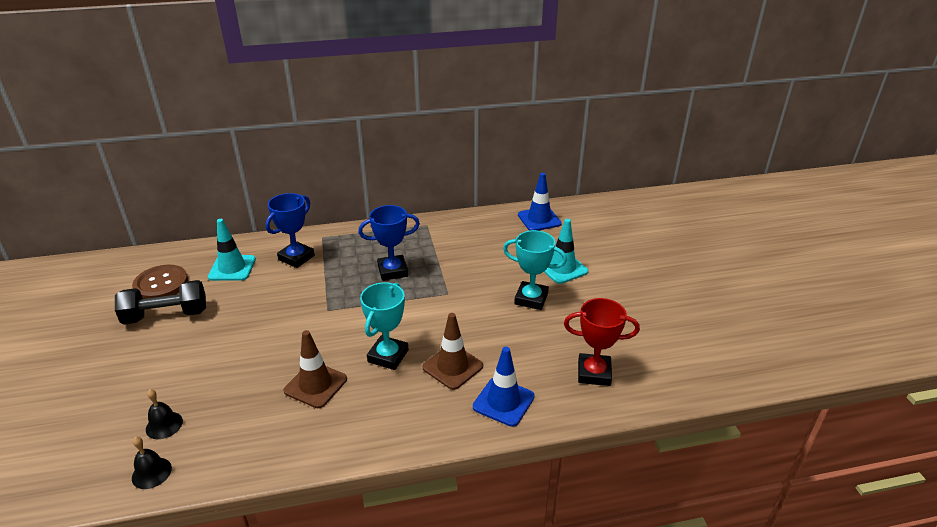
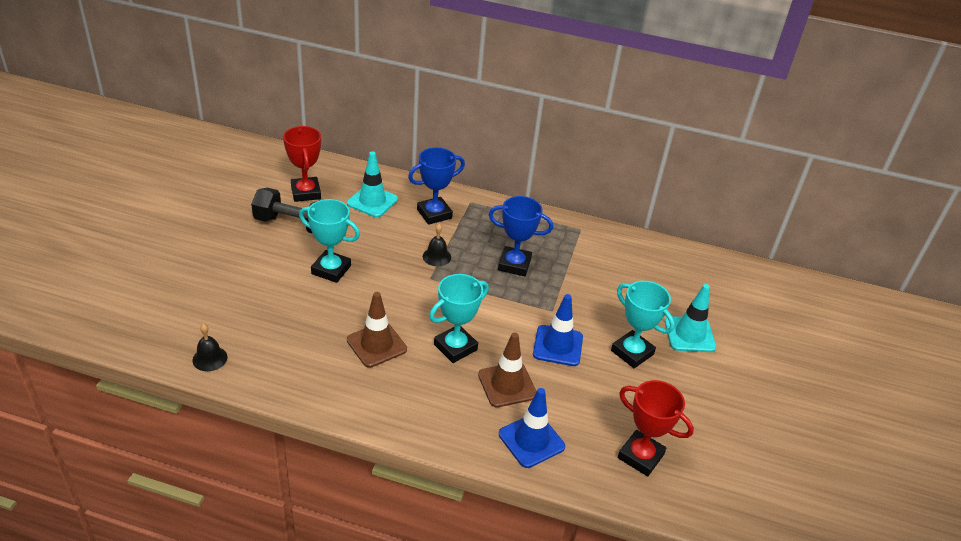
camera: 25 degrees right, 5 degrees up
brown button [132,265,188,299] -> red trophy [283,126,321,202]
black bell [146,389,183,439] -> black bell moved to [423,224,451,266]
blue traffic cone [518,173,562,231] -> blue traffic cone moved to [533,294,583,366]
none -> turquoise trophy [299,199,360,283]

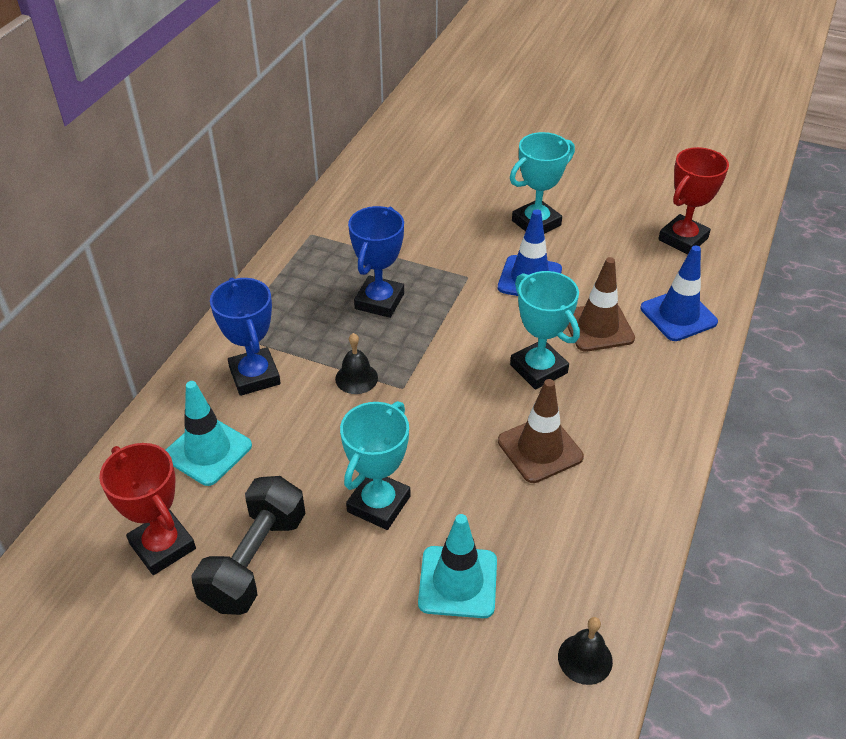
camera: 80 degrees left, 5 degrees up
red trophy [283,126,321,202] -> red trophy turned 60 degrees clockwise [99,443,196,575]
turquoise traffic cone [665,284,716,352] -> turquoise traffic cone moved to [418,514,497,618]

